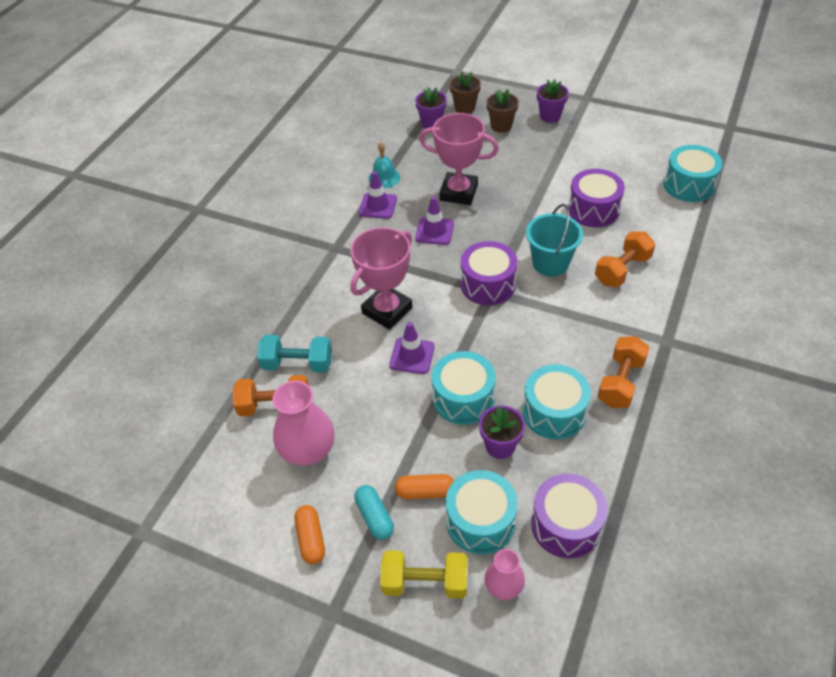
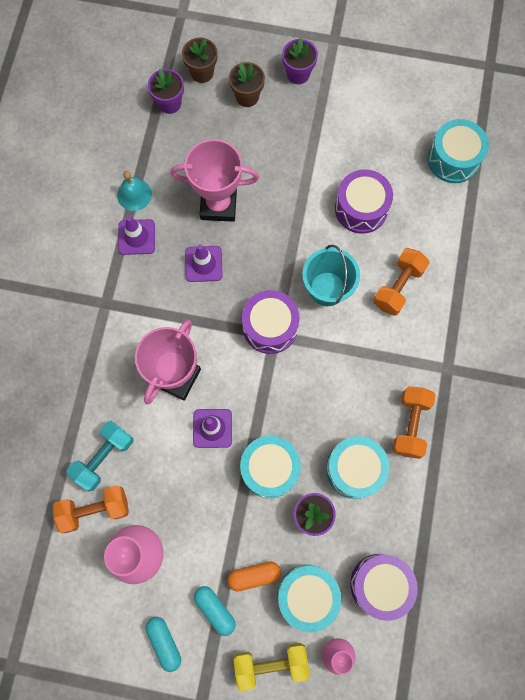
camera: 15 degrees left, 25 degrees up
turquoise dumbbell [257,335,332,372] -> turquoise dumbbell turned 45 degrees counterclockwise [66,421,133,492]
orange capsule [294,505,325,564] -> turquoise capsule [146,617,181,672]

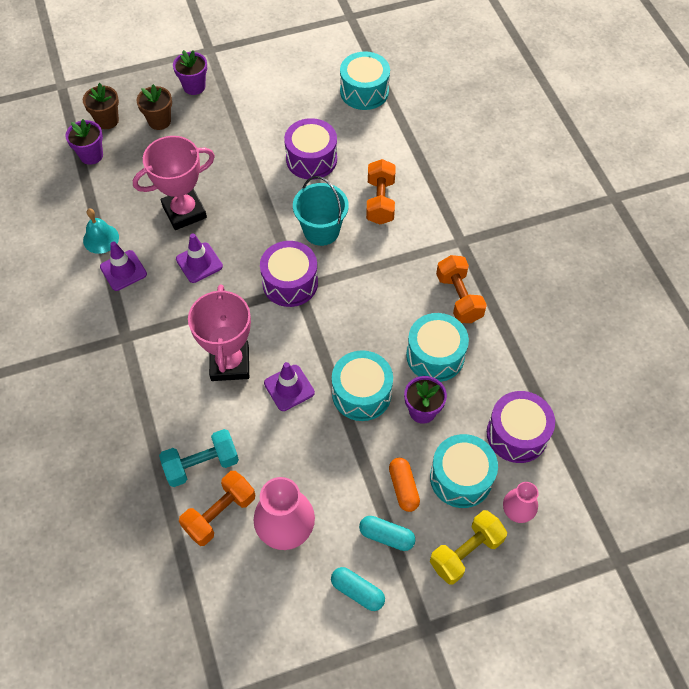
camera: 30 degrees left, 15 degrees down
turquoise dumbbell [66,421,133,492] -> turquoise dumbbell turned 60 degrees clockwise [159,429,239,487]
orange capsule [227,562,281,591] -> orange capsule turned 60 degrees counterclockwise [389,458,420,512]

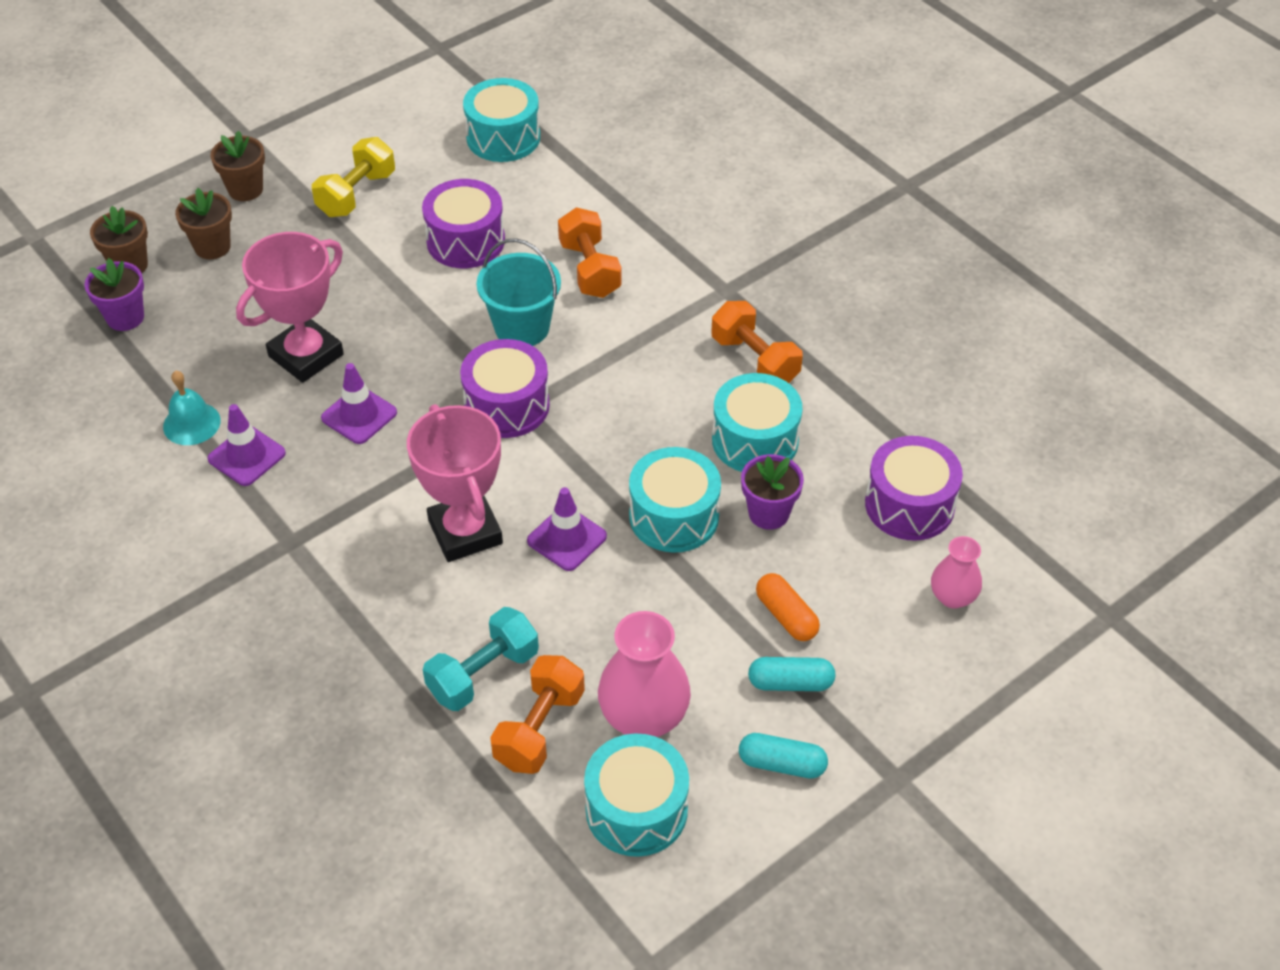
camera: 20 degrees left, 10 degrees down
purple flower pot [173,50,207,95] -> brown flower pot [210,131,265,201]
turquoise drum [430,434,498,508] -> turquoise drum moved to [584,733,689,857]
yellow dumbbell [430,510,507,585] -> yellow dumbbell moved to [312,137,395,217]

